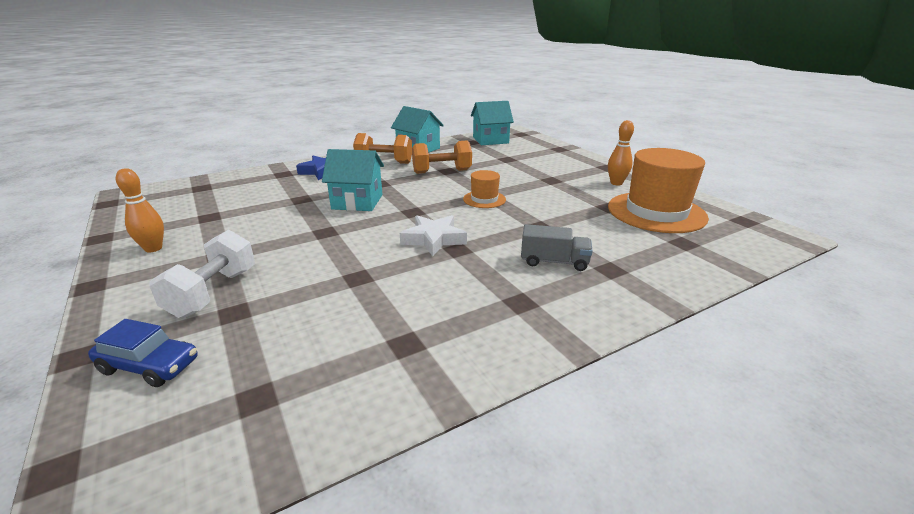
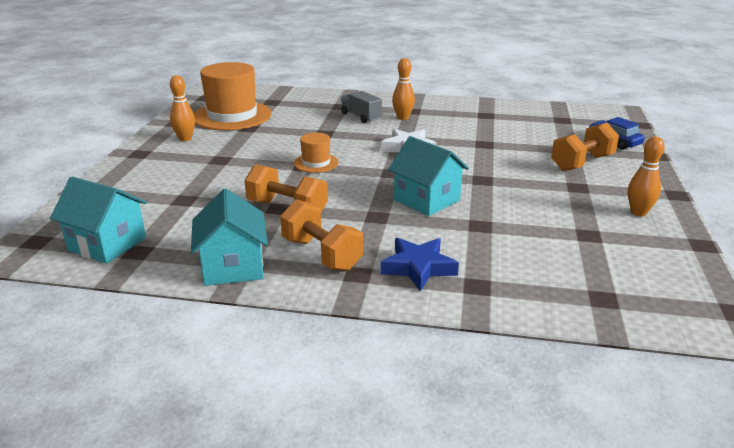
camera: 140 degrees left, 0 degrees up
white dumbbell [149,230,255,318] -> orange dumbbell [551,123,619,171]
none -> orange bowling pin [392,58,415,120]

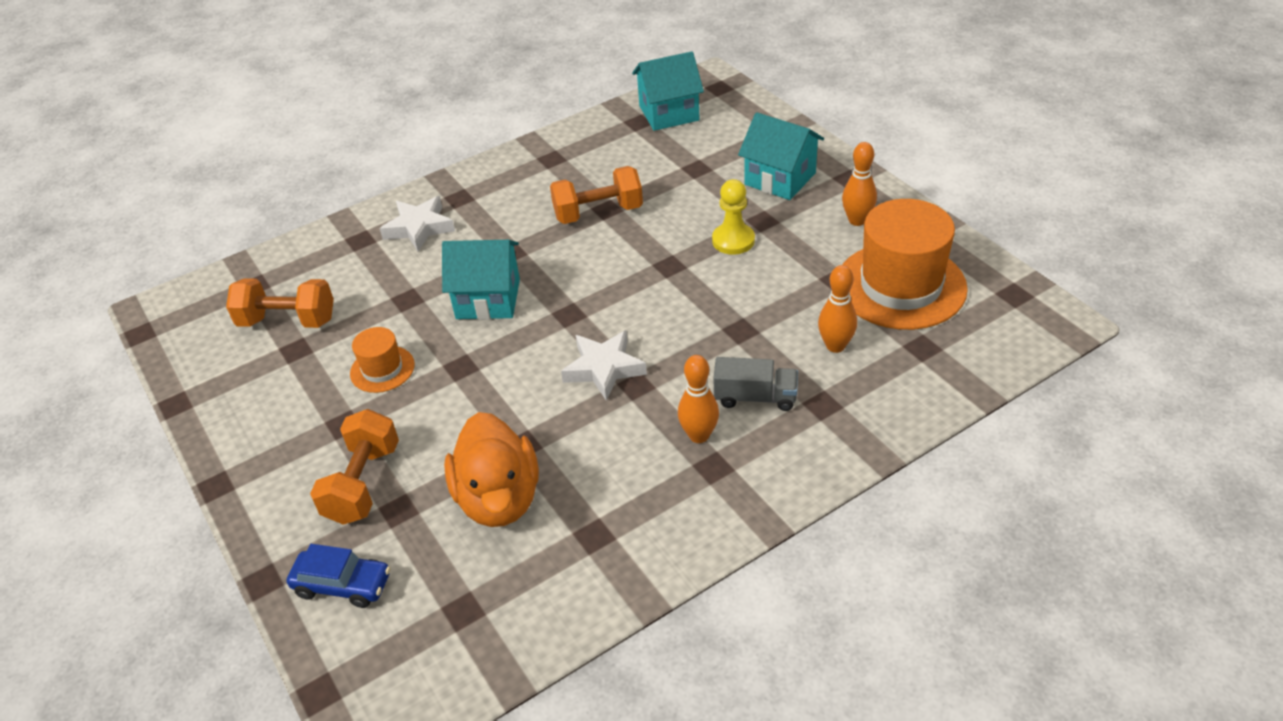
camera: 140 degrees right, 15 degrees up
turquoise house [191,189,268,286] -> turquoise house moved to [738,112,824,200]
orange dumbbell [280,200,363,271] -> orange dumbbell moved to [226,279,334,328]
orange hat [294,133,339,173] -> orange hat moved to [350,327,415,393]
blue star [381,238,459,291] -> white star [380,196,455,251]
orange bowling pin [628,137,665,216] -> orange bowling pin moved to [818,265,857,353]
none -> orange duck [444,412,539,527]
none -> yellow pawn [712,179,755,255]

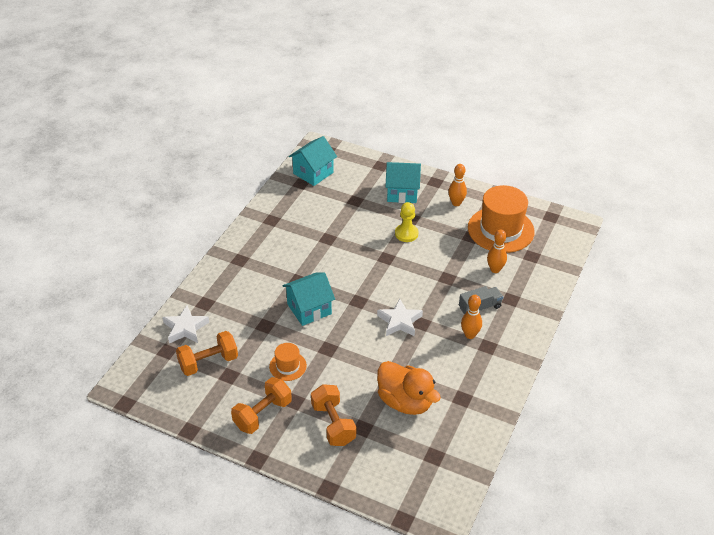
camera: 35 degrees left, 0 degrees up
blue car [287,544,390,608] -> none
white star [380,196,455,251] -> white star moved to [162,305,209,343]
orange dumbbell [550,166,643,224] -> orange dumbbell moved to [231,377,292,434]

